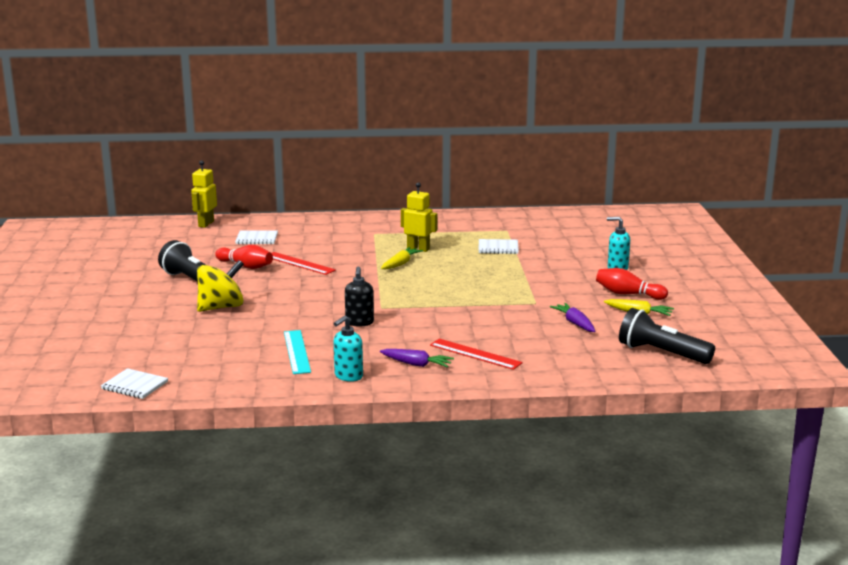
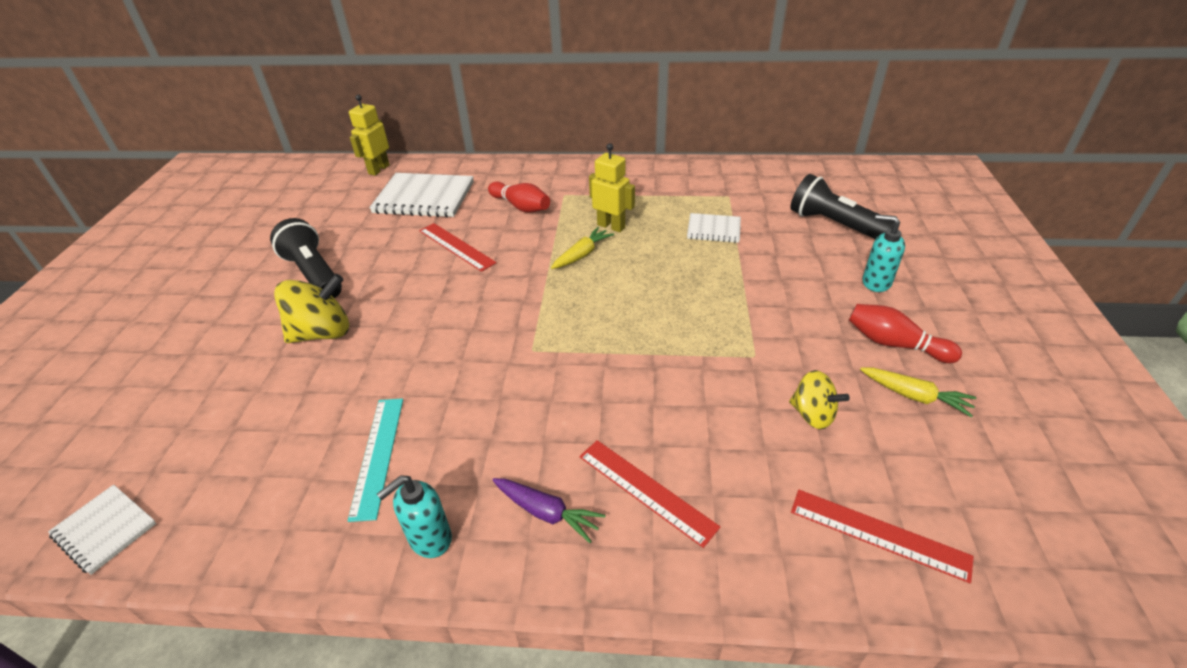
camera: 10 degrees right, 20 degrees up
red bowling pin [215,245,273,269] -> red bowling pin moved to [488,181,550,213]
white notebook [235,230,278,244] -> white notebook [369,173,474,218], size x1.83
black soap dispenser [345,267,374,327] -> none
purple carrot [550,303,595,332] -> yellow spinning top [789,370,850,429]
black flashlight [619,308,715,364] -> black flashlight moved to [790,174,894,239]
none -> red ruler [791,490,974,583]

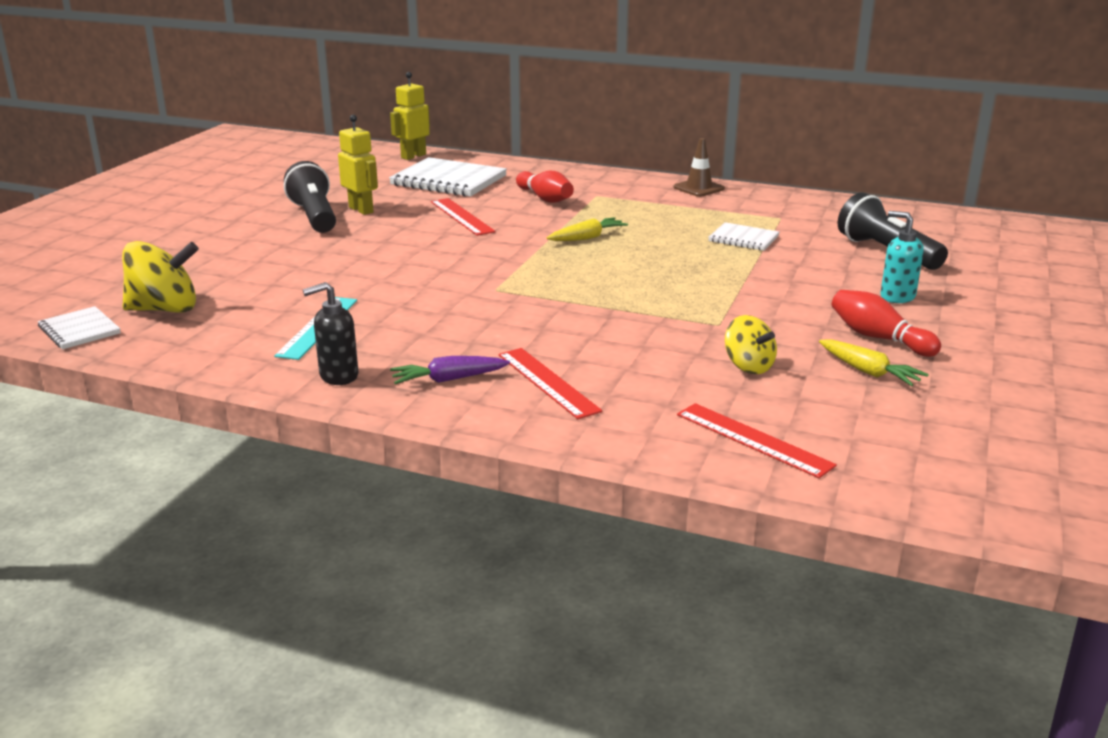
camera: 15 degrees right, 15 degrees down
yellow spinning top [274,274,349,343] -> yellow spinning top moved to [122,241,199,313]
turquoise soap dispenser [377,475,452,558] -> black soap dispenser [303,282,358,385]
purple carrot [492,478,606,543] -> purple carrot turned 120 degrees clockwise [390,356,510,384]
yellow robot [589,143,635,232] -> yellow robot moved to [338,115,378,215]
none -> brown traffic cone [674,138,725,197]

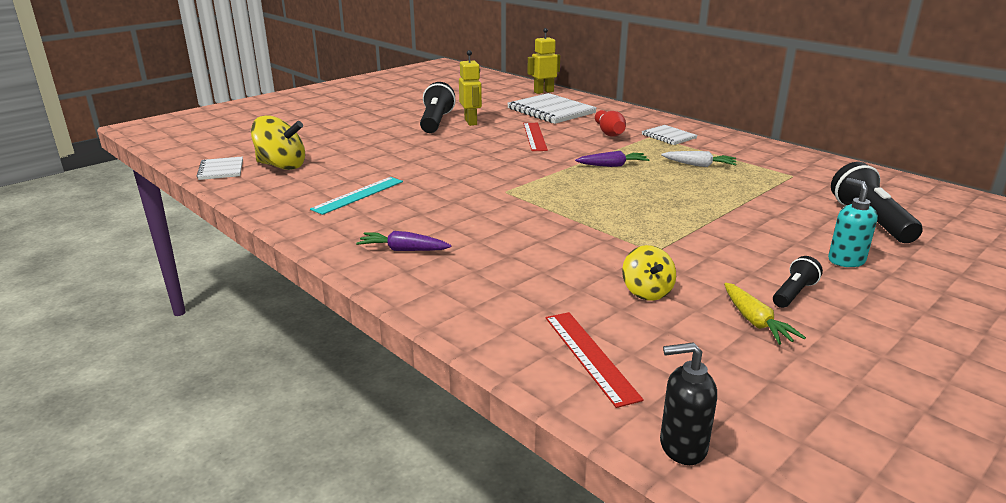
camera: 25 degrees right, 0 degrees up
black soap dispenser [303,282,358,385] -> black soap dispenser moved to [660,342,717,465]
red ruler [499,348,602,419] -> none
yellow carrot [547,217,628,241] -> purple carrot [575,151,650,167]
brown traffic cone [674,138,725,197] -> none
white notebook [708,222,779,251] -> white notebook moved to [642,125,698,145]
red bowling pin [832,290,941,357] -> black flashlight [773,256,823,308]
none -> white carrot [661,151,737,167]

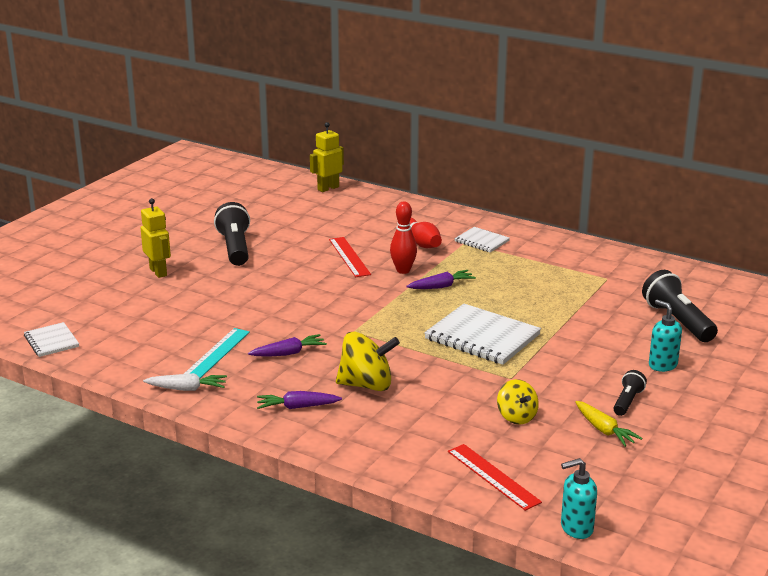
camera: 15 degrees left, 0 degrees up
yellow spinning top [251,116,305,170] -> yellow spinning top moved to [336,331,400,391]
yellow robot [459,50,482,126] -> yellow robot moved to [141,198,171,278]
white notebook [507,93,597,124] -> white notebook moved to [424,304,541,365]
black soap dispenser [660,342,717,465] -> turquoise soap dispenser [561,458,597,539]
white carrot [661,151,737,167] -> white carrot moved to [143,373,227,391]
none -> purple carrot [248,334,327,357]
none -> red bowling pin [390,201,417,274]

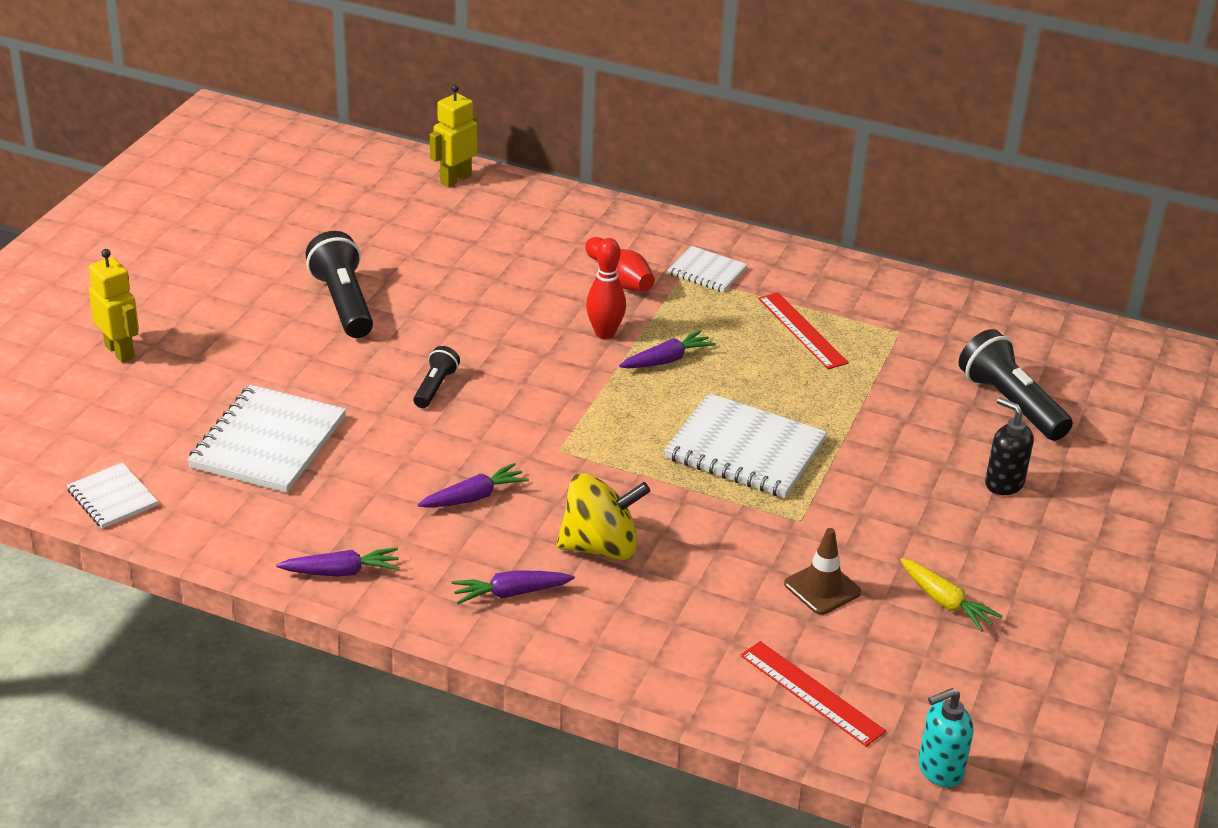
camera: 10 degrees left, 10 degrees up
yellow robot [141,198,171,278] -> yellow robot moved to [89,249,139,363]
white carrot [143,373,227,391] -> purple carrot [277,548,400,577]
turquoise ruler [184,328,250,378] -> none
red ruler [329,237,371,277] -> red ruler moved to [758,292,849,369]
yellow spinning top [497,379,539,425] -> brown traffic cone [784,528,861,615]
black flashlight [613,370,647,416] -> black flashlight moved to [413,346,460,408]
turquoise soap dispenser [649,300,682,372] -> black soap dispenser [985,397,1034,495]
none -> white notebook [187,385,346,493]

